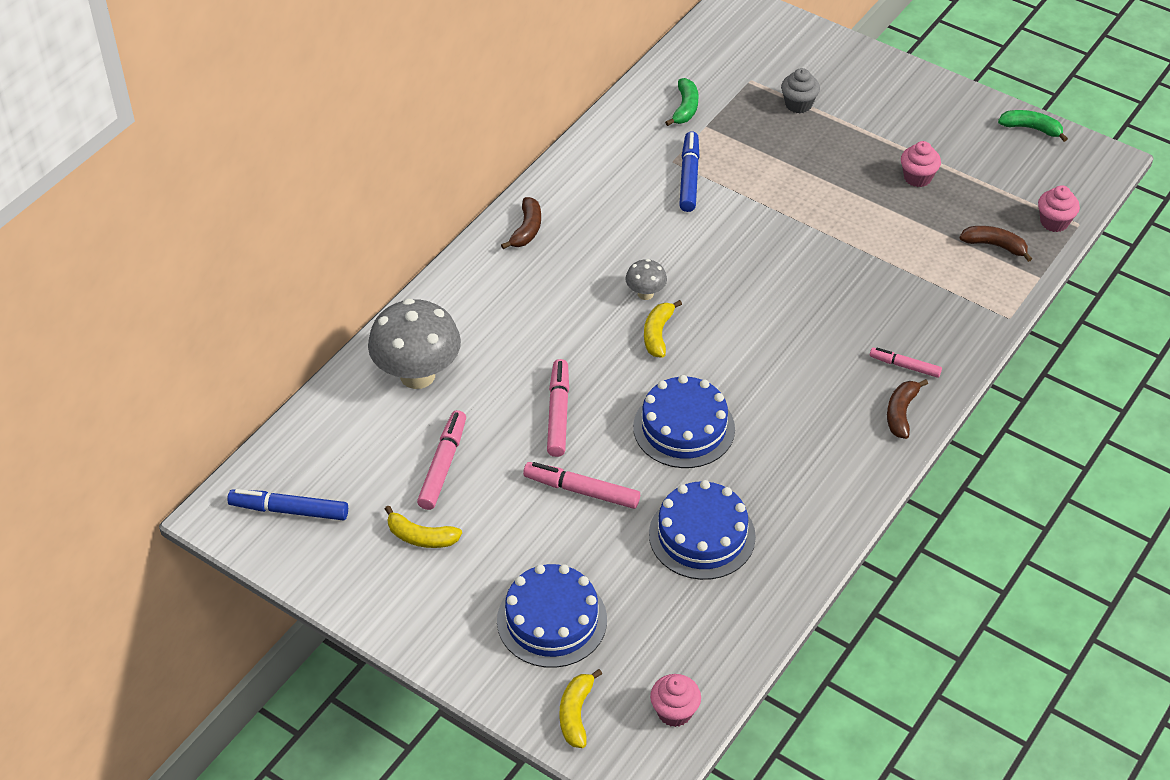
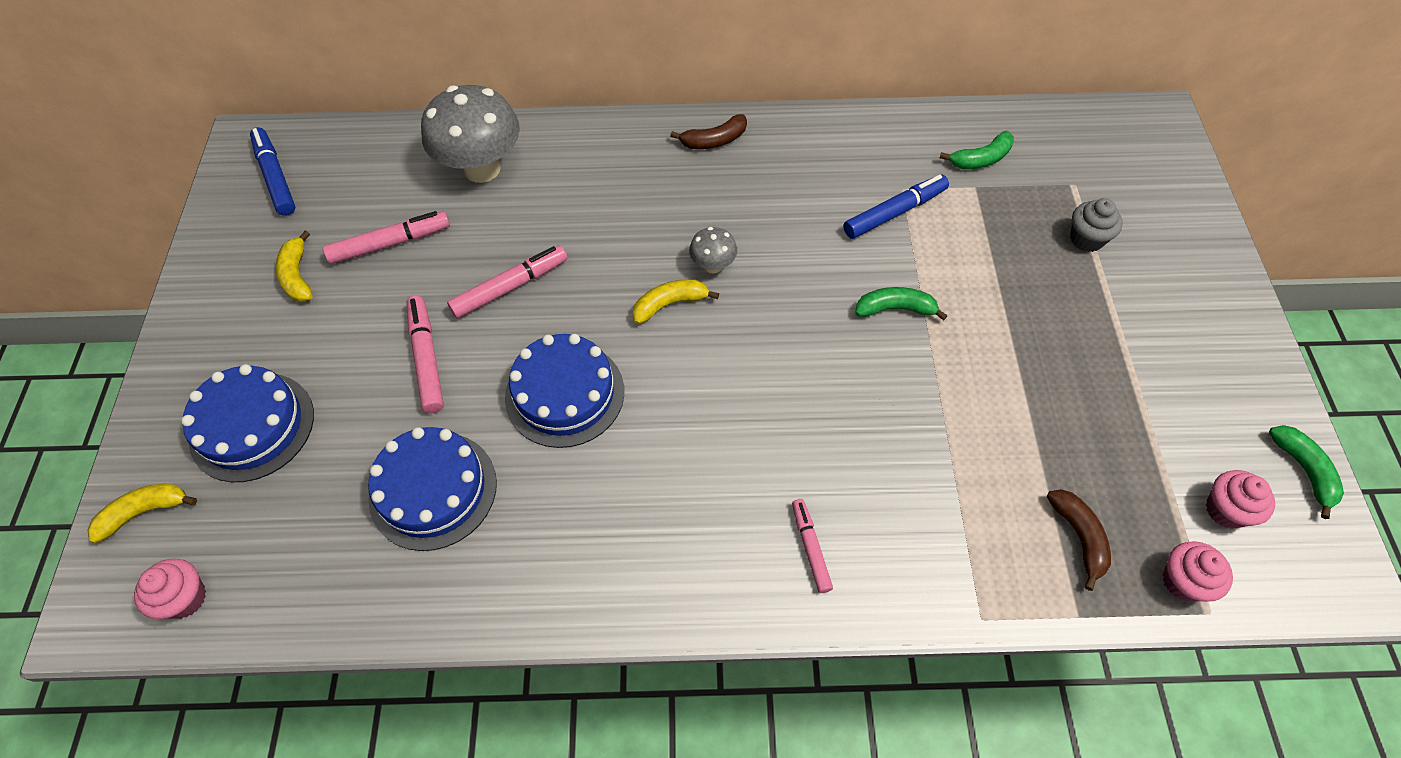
camera: 55 degrees right, 10 degrees up
brown banana [887,379,928,439] -> none
pink cupcake [901,141,941,187] -> pink cupcake moved to [1206,470,1275,529]
none -> green banana [855,287,948,320]

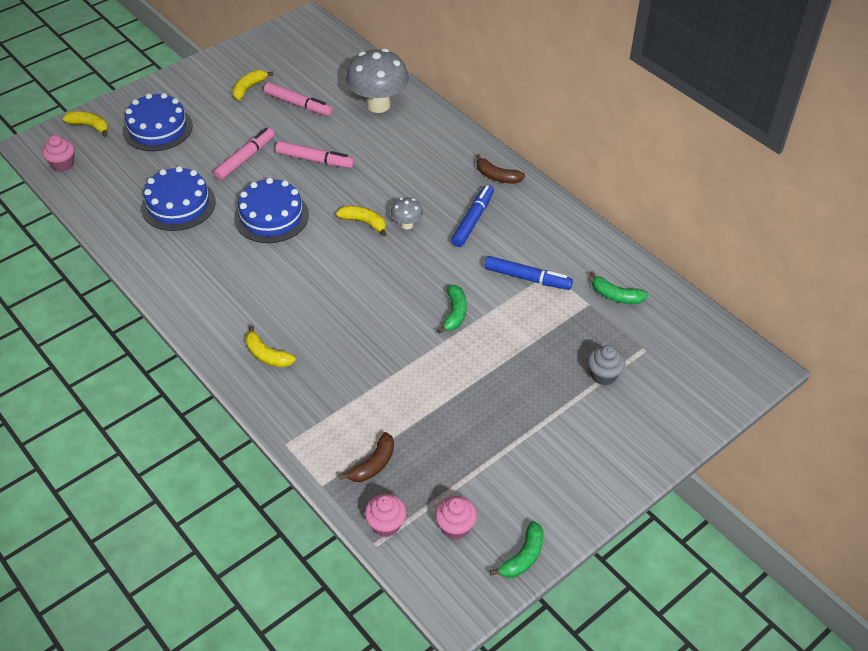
camera: 50 degrees right, 10 degrees down
blue marker [250,127,295,216] -> blue marker moved to [451,185,494,247]
pink marker [792,499,833,593] -> yellow banana [246,325,296,367]
green banana [855,287,948,320] -> green banana turned 45 degrees clockwise [437,285,467,334]

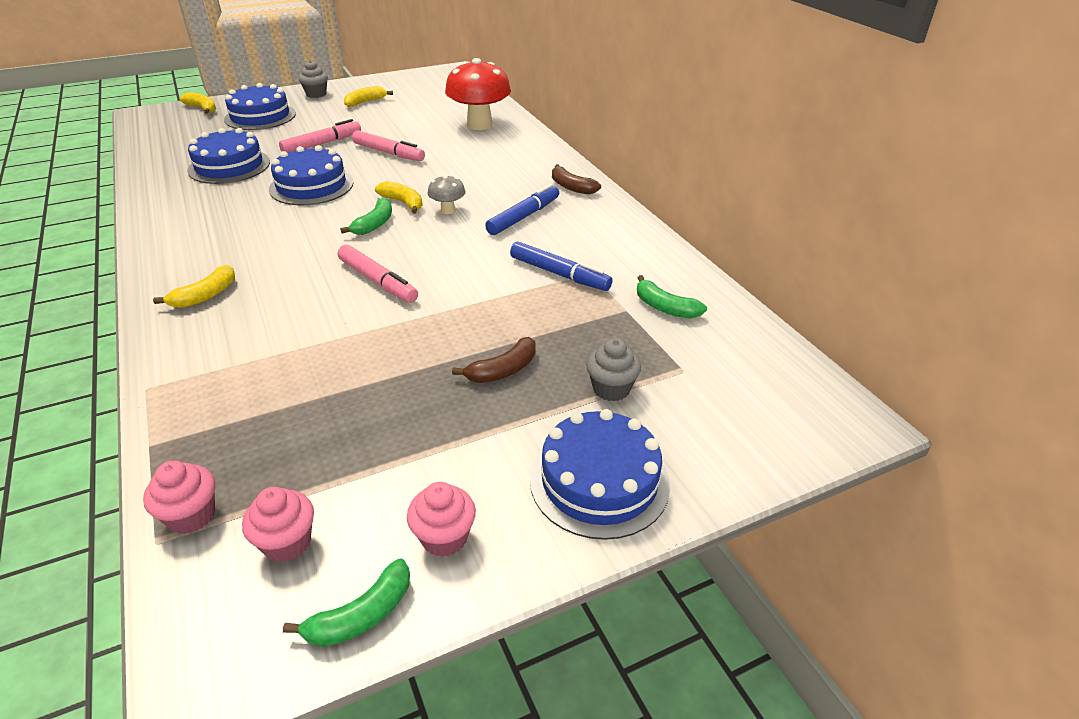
camera: 15 degrees right, 10 degrees down
pink cupcake [42,135,75,172] -> pink cupcake moved to [407,482,476,557]
yellow banana [246,325,296,367] -> yellow banana turned 105 degrees counterclockwise [153,265,235,308]
pink marker [264,82,333,116] -> pink marker moved to [338,245,418,303]
brown banana [339,432,394,482] -> brown banana moved to [452,337,536,383]
grey mushroom [346,49,409,113] -> red mushroom [445,58,511,130]
green banana [437,285,467,334] -> green banana moved to [340,197,392,235]
none -> grey cupcake [298,60,328,98]
none -> blue cake [530,409,670,540]

